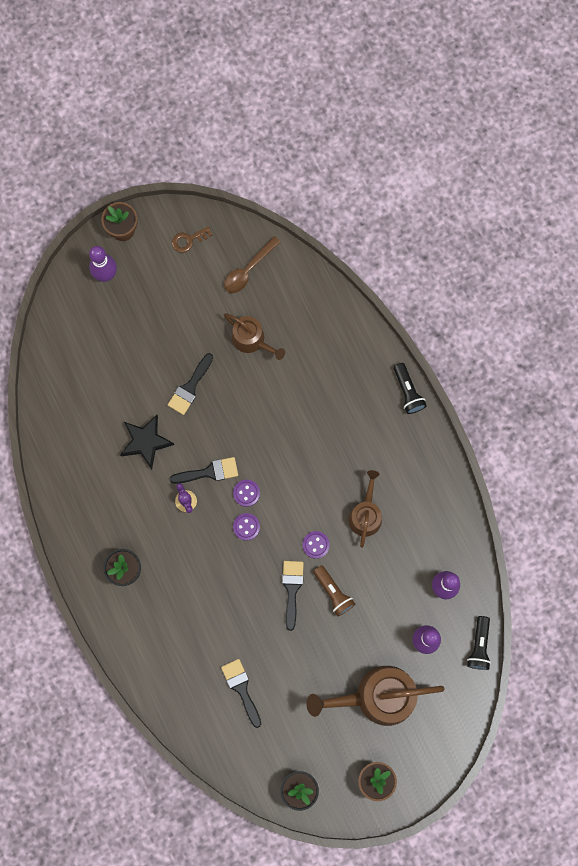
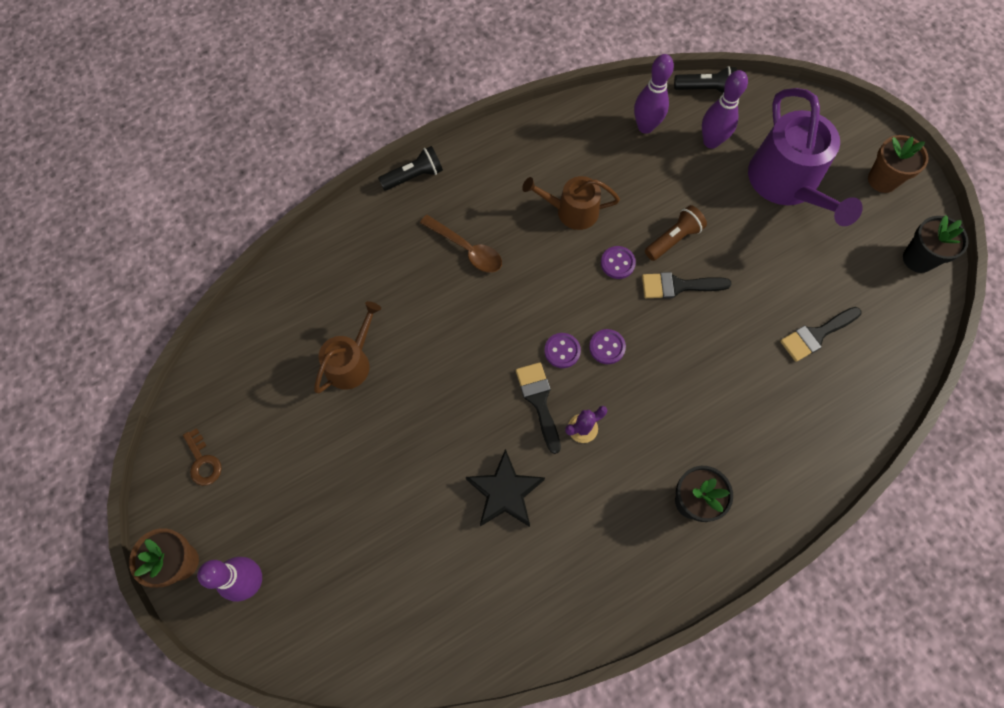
camera: 95 degrees left, 10 degrees down
black brush [168,353,213,415] -> none
brown spoon [224,236,281,293] -> brown spoon moved to [420,215,502,273]
brown watering can [306,666,445,726] -> purple watering can [748,88,863,226]

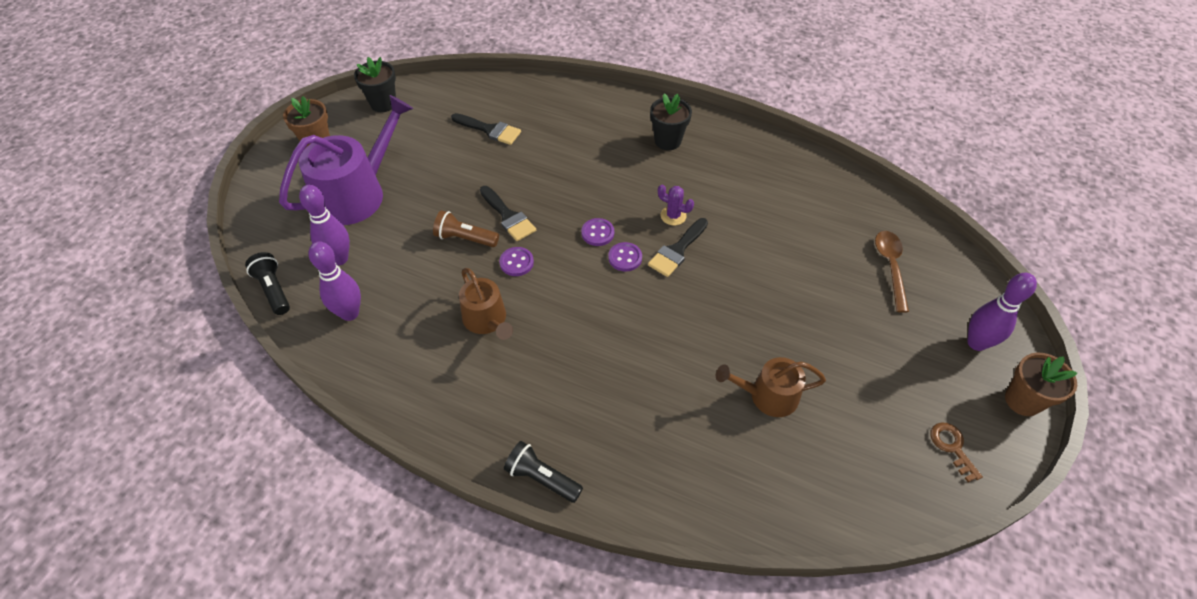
camera: 125 degrees left, 15 degrees down
brown key [183,428,222,486] -> brown key turned 45 degrees counterclockwise [930,422,983,482]
brown spoon [420,215,502,273] -> brown spoon moved to [875,231,909,313]
black star [466,449,545,527] -> none

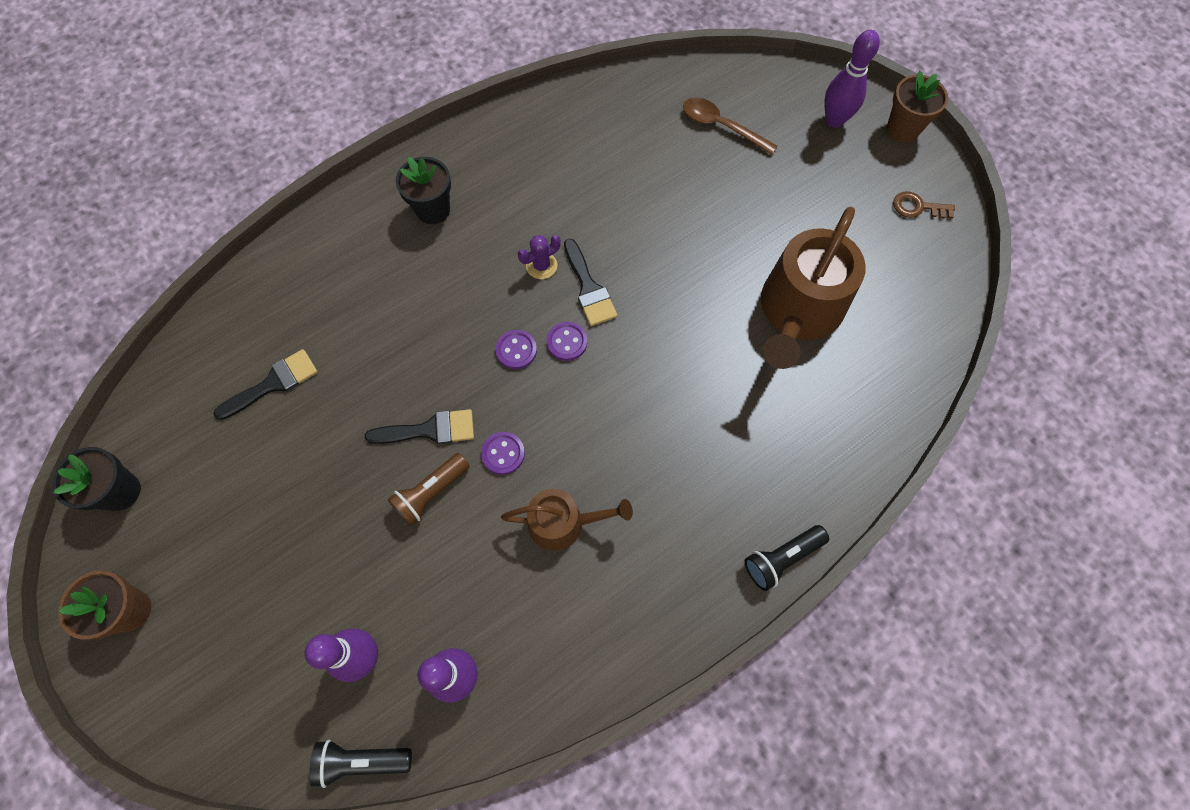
camera: 60 degrees left, 15 degrees up
purple watering can [279,95,413,225] -> none
brown watering can [716,357,826,417] -> brown watering can [761,207,866,369], size x1.74

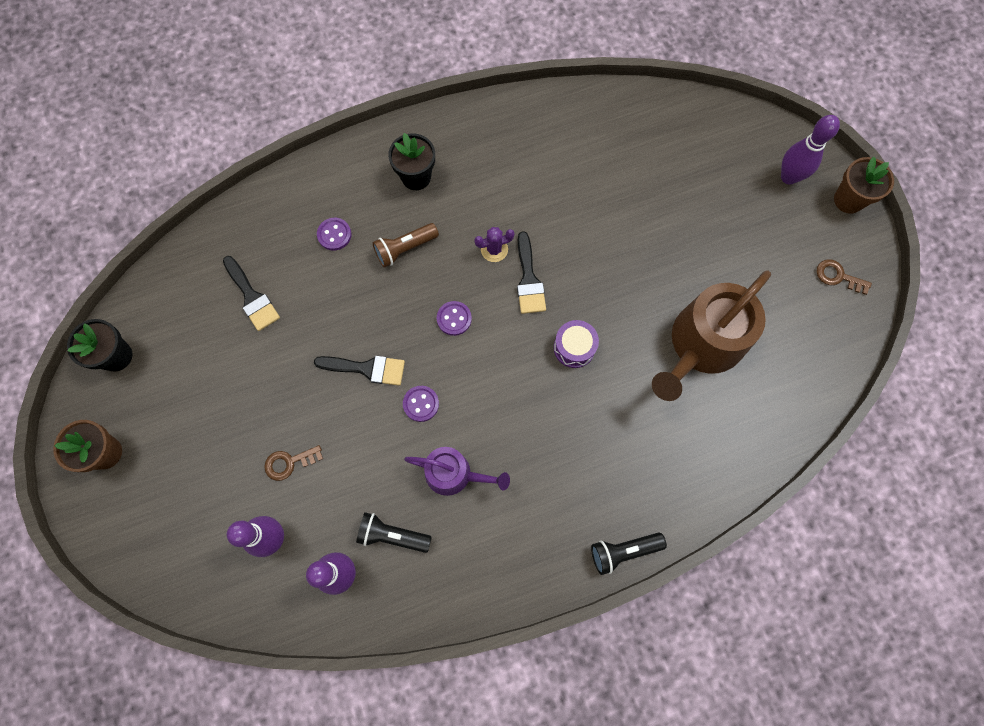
camera: 15 degrees right, 5 degrees up
black brush [214,349,318,420] -> black brush turned 75 degrees clockwise [223,256,280,331]
black flashlight [309,740,412,788] -> black flashlight moved to [356,512,432,553]
brown flashlight [387,453,470,527] -> brown flashlight moved to [372,223,439,268]
brown watering can [501,489,633,551] -> purple watering can [404,447,510,496]
purple button [546,322,587,361] -> purple button moved to [317,218,351,250]
brown spoon [683,98,778,155] -> none
none -> brown key [264,445,323,481]
none -> purple drum [554,320,599,368]

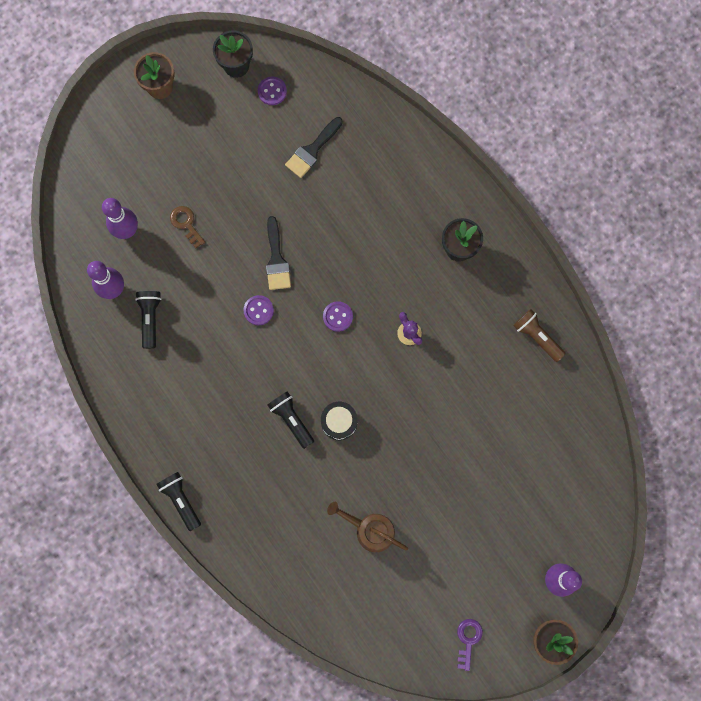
camera: 75 degrees right, 5 degrees up
purple button [317,218,351,250] -> purple button moved to [258,77,287,105]
brown flashlight [372,223,439,268] -> brown flashlight moved to [513,309,566,362]
purple watering can [404,447,510,496] -> none
black brush [517,231,546,314] -> none
purple drum [554,320,599,368] -> black drum [321,402,357,440]
brown watering can [652,270,771,401] -> brown watering can [327,502,408,552], size x0.58
brown key [817,260,872,295] -> purple key [457,619,483,671]
none -> black flashlight [268,391,314,449]

